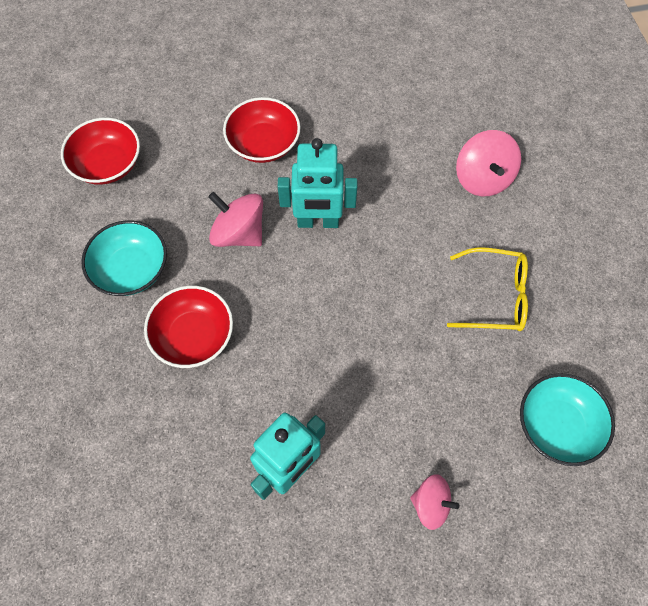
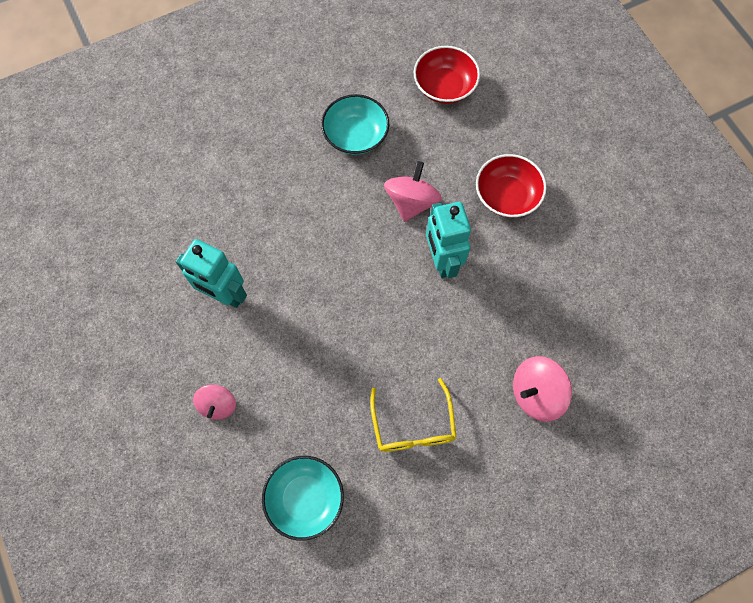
camera: 75 degrees right, 5 degrees up
red bowl [144,286,233,368] -> none

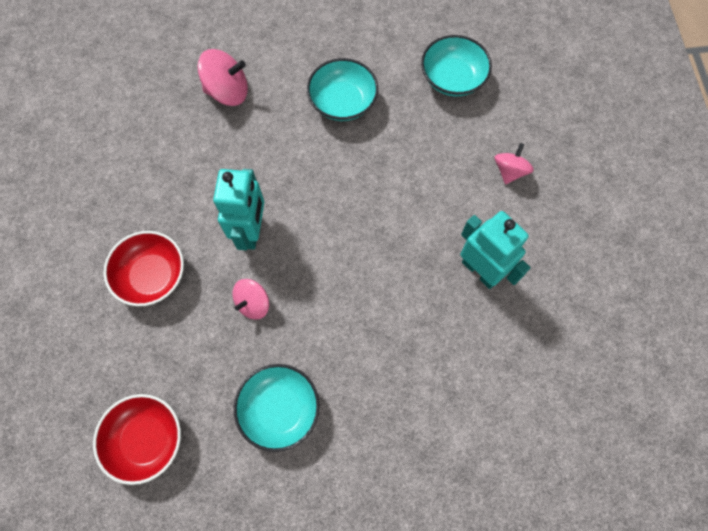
camera: 160 degrees left, 0 degrees up
yellow glasses [370,378,457,452] -> turquoise bowl [307,58,378,121]
pink spinning top [384,161,442,222] -> pink spinning top [232,279,269,320], size x0.66

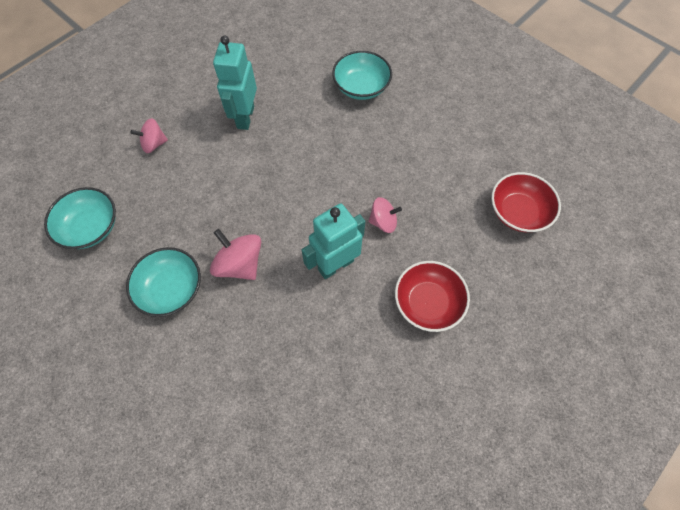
camera: 130 degrees left, 5 degrees down
pink spinning top [198,49,248,106] -> pink spinning top moved to [210,229,261,280]
turquoise bowl [234,364,320,452] -> turquoise bowl moved to [332,51,392,100]

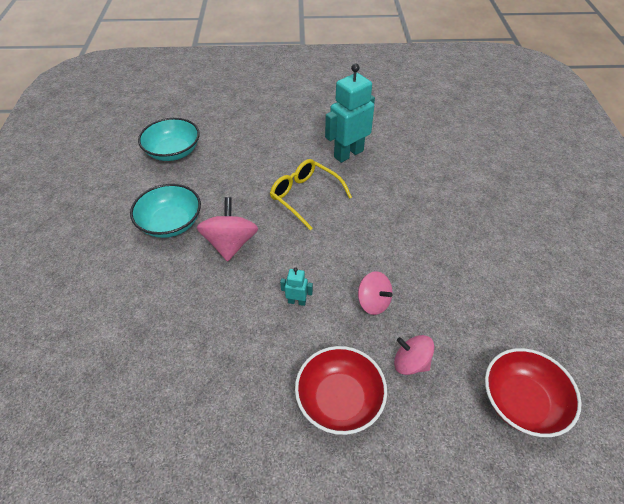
camera: 45 degrees right, 15 degrees down
pink spinning top [131,118,168,153] -> pink spinning top moved to [394,335,434,375]
turquoise robot [302,203,365,279] -> turquoise robot [280,268,313,306], size x0.45
turquoise bowl [332,51,392,100] -> none
none -> yellow glasses [270,159,352,230]

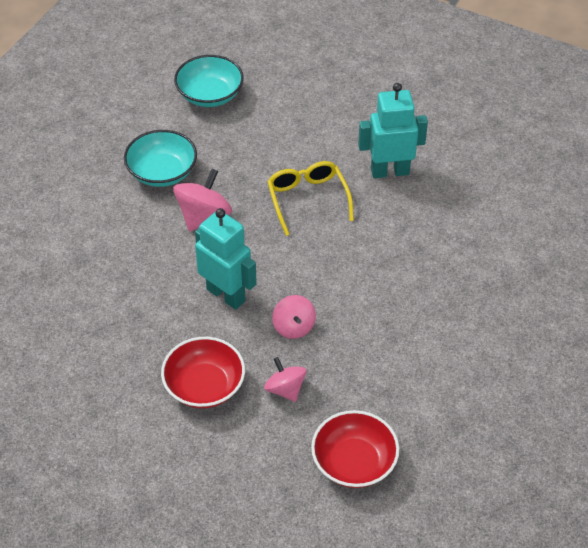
camera: 30 degrees right, 0 degrees up
turquoise robot [280,268,313,306] -> turquoise robot [195,208,257,310], size x2.24

